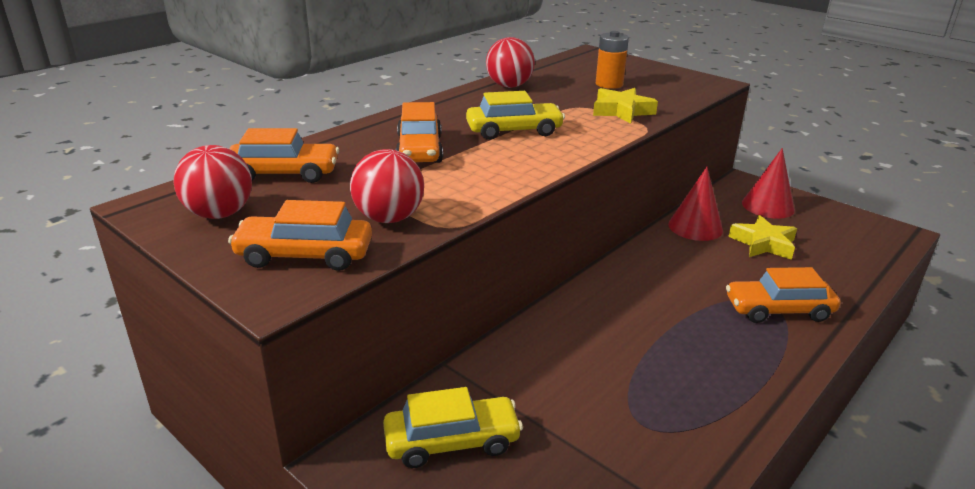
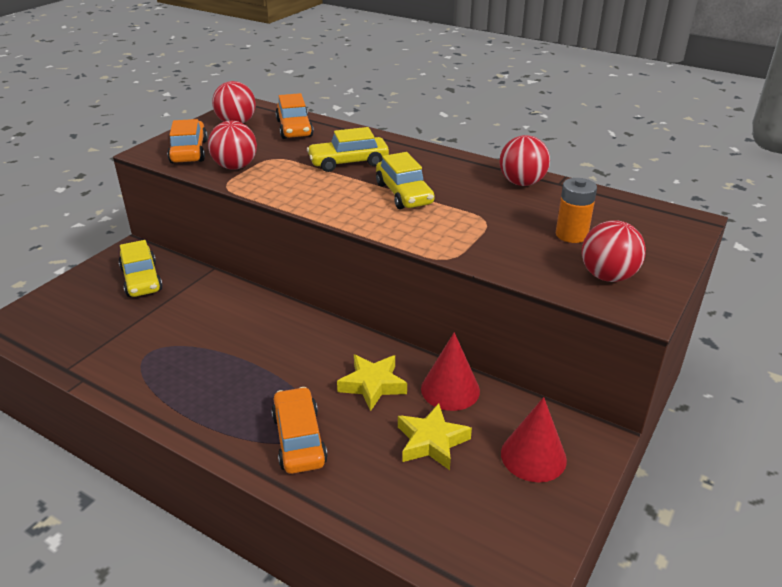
camera: 80 degrees right, 5 degrees up
orange car [396,102,443,163] -> yellow car [307,127,389,172]
yellow star [593,88,658,124] -> yellow star moved to [337,354,407,411]
none -> red ball [582,221,646,282]

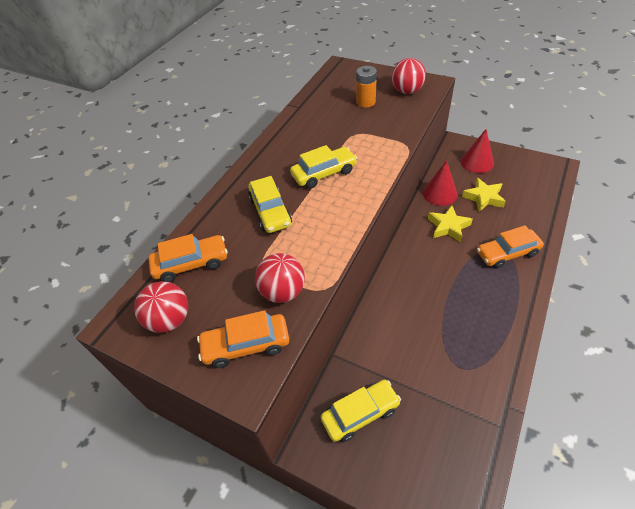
camera: 90 degrees left, 15 degrees up
red ball [499,135,550,186] -> none

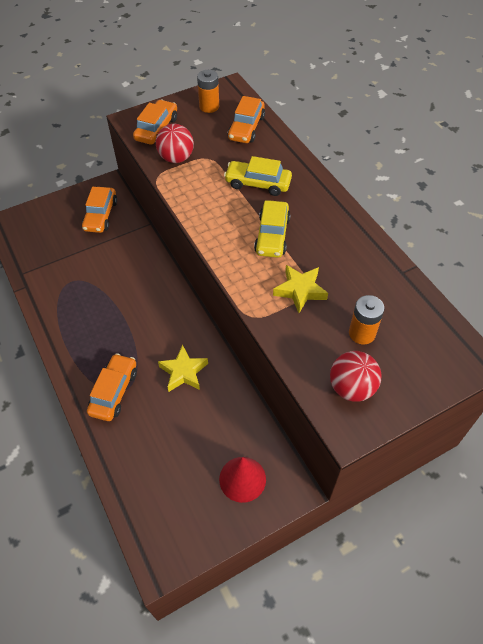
camera: 120 degrees right, 5 degrees up
red ball [134,281,188,333] -> orange battery [197,70,219,113]
yellow car [321,380,401,442] -> orange car [82,187,117,233]
red cone [423,160,457,206] -> none
yellow star [462,178,506,212] -> yellow star moved to [273,265,328,313]

